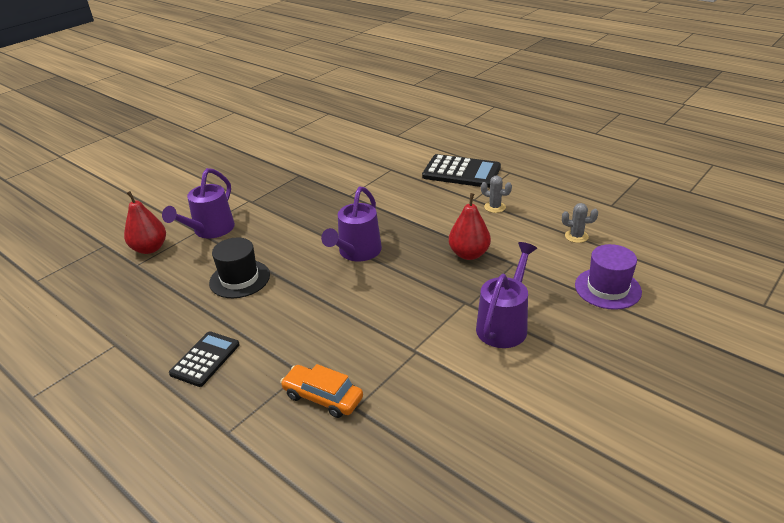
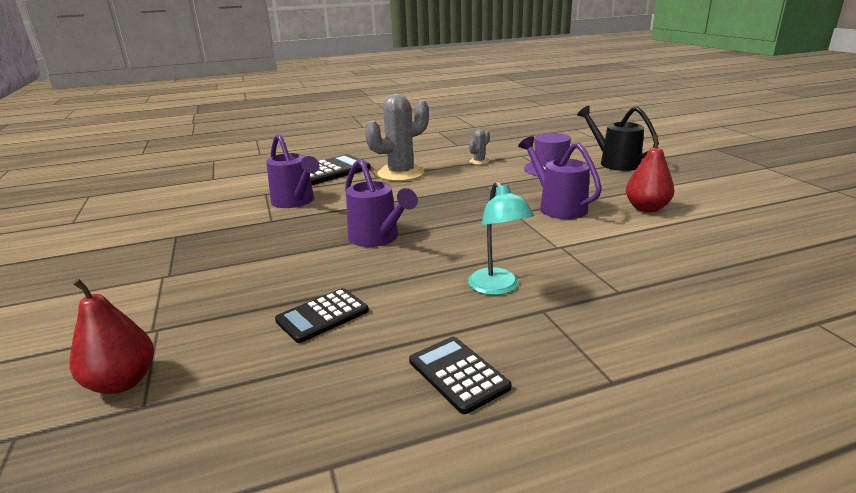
camera: 60 degrees left, 10 degrees down
purple watering can [162,168,235,238] -> purple watering can moved to [266,133,320,208]
black hat [209,238,270,298] -> black calculator [275,288,369,343]
orange car [280,364,363,418] -> none
red pear [449,193,491,260] -> red pear moved to [626,134,675,212]
grey cactus [481,176,512,213] -> grey cactus [365,94,429,181], size x2.28
none -> turquoise lamp [468,181,534,295]
none -> black watering can [577,106,659,171]

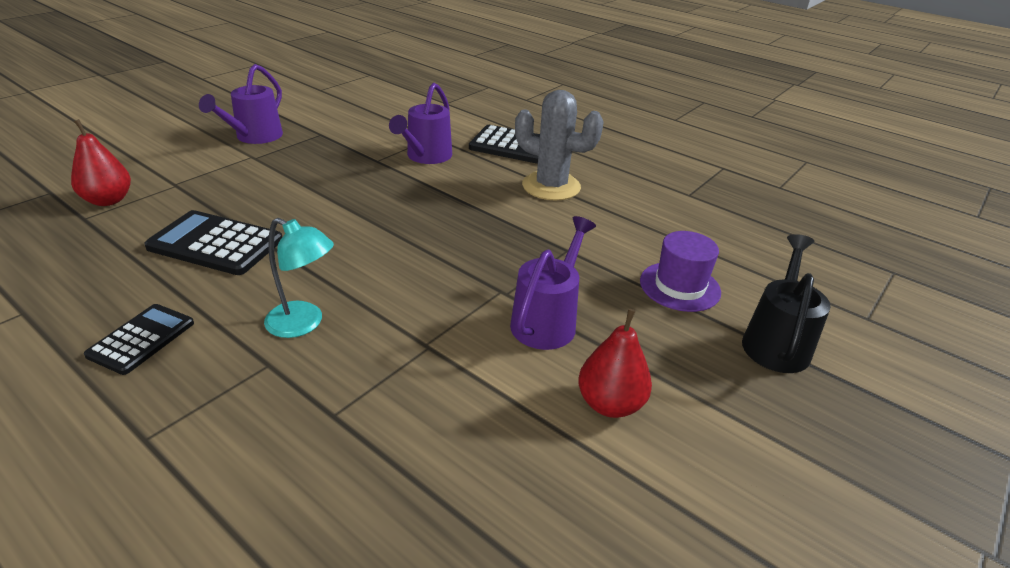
camera: 55 degrees right, 10 degrees up
black calculator [275,288,369,343] -> black calculator [144,210,282,275], size x1.57
purple watering can [345,159,418,247] -> purple watering can moved to [199,64,283,144]
turquoise lamp [468,181,534,295] -> turquoise lamp turned 105 degrees counterclockwise [264,218,334,338]
grey cactus [469,129,490,165] -> none

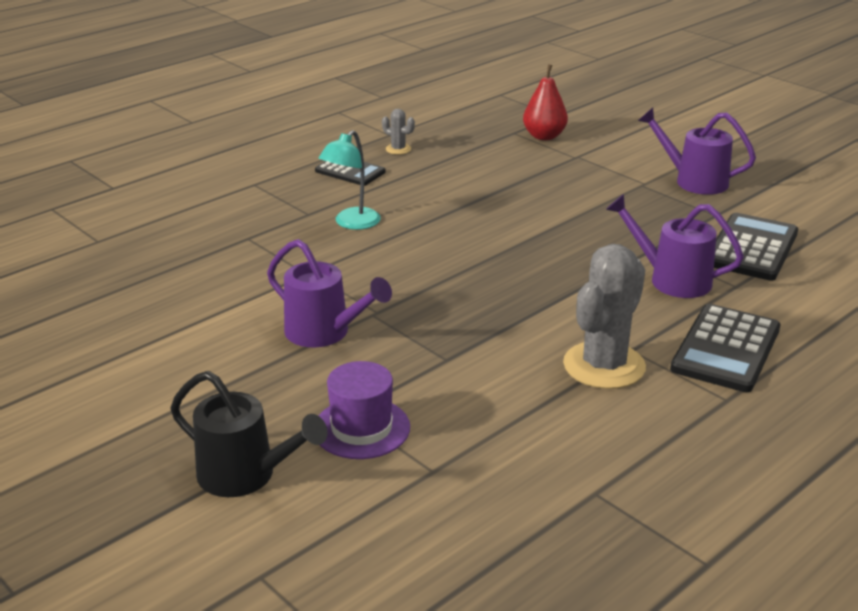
camera: 100 degrees right, 5 degrees down
black calculator [144,210,282,275] -> black calculator moved to [714,213,798,280]
red pear [578,309,652,418] -> none
none -> grey cactus [382,109,415,155]

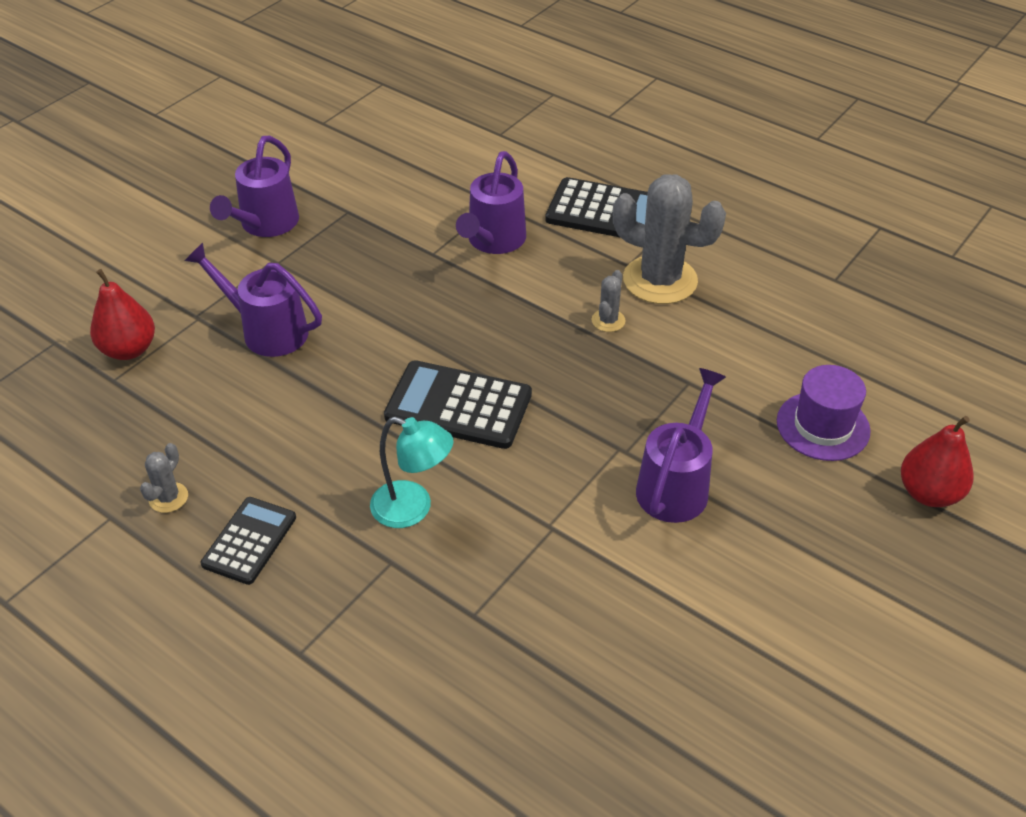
camera: 100 degrees left, 15 degrees up
black watering can [170,371,328,497] -> red pear [901,416,974,507]
black calculator [714,213,798,280] -> black calculator moved to [384,360,532,449]
none -> purple watering can [185,243,322,357]
none -> grey cactus [592,270,625,332]

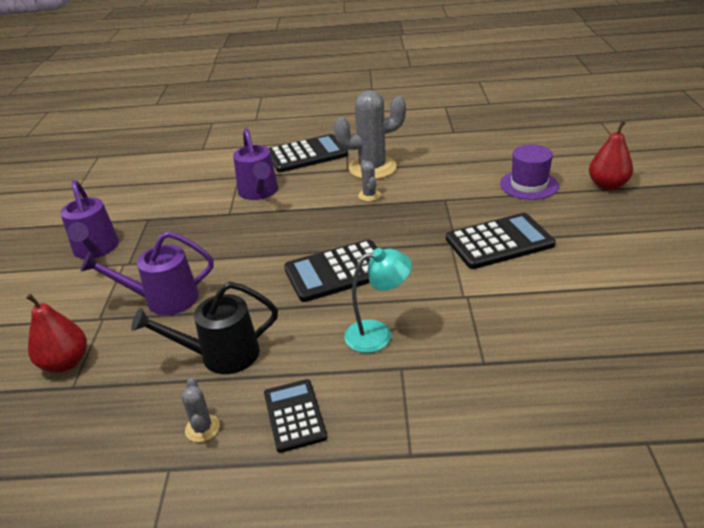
camera: 35 degrees left, 10 degrees down
purple watering can [636,368,726,523] -> black calculator [446,213,556,269]
none -> black watering can [131,282,278,374]

